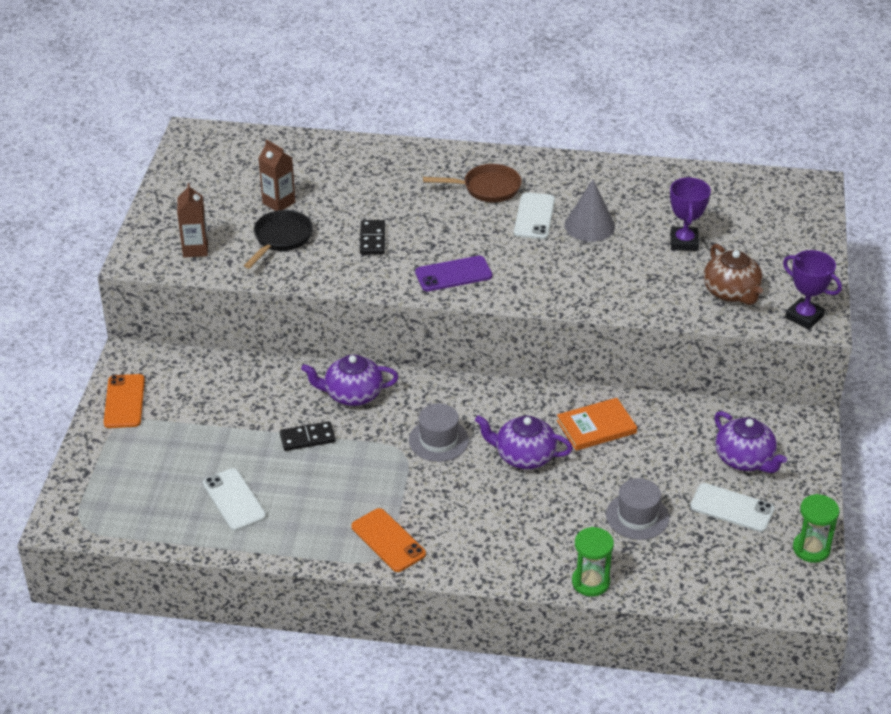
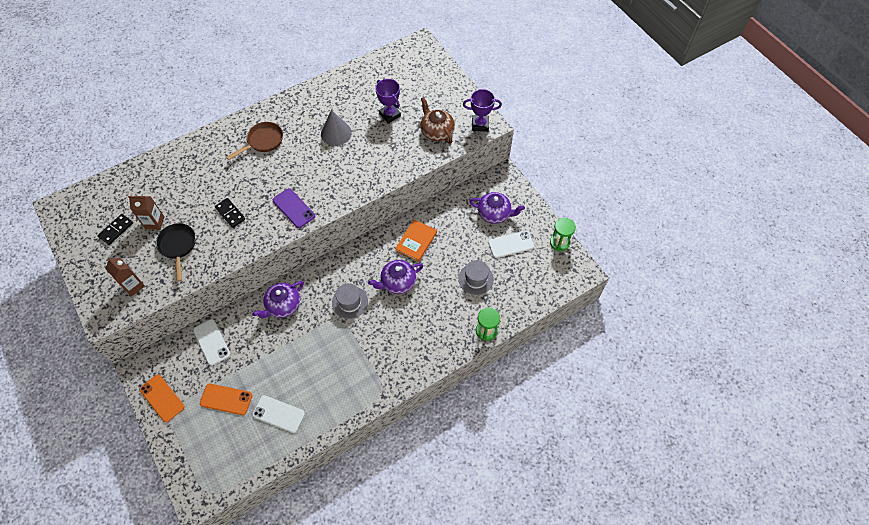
camera: 40 degrees left, 20 degrees up
black domino [280,421,336,451] -> black domino moved to [98,214,133,245]
orange phone [351,508,426,572] -> orange phone moved to [200,384,252,415]
purple phone [415,256,492,291] -> purple phone turned 75 degrees counterclockwise [273,188,315,228]
white phone [514,192,555,239] -> white phone moved to [193,319,230,366]
brown teapot [703,244,763,305] -> brown teapot turned 150 degrees counterclockwise [420,97,455,144]

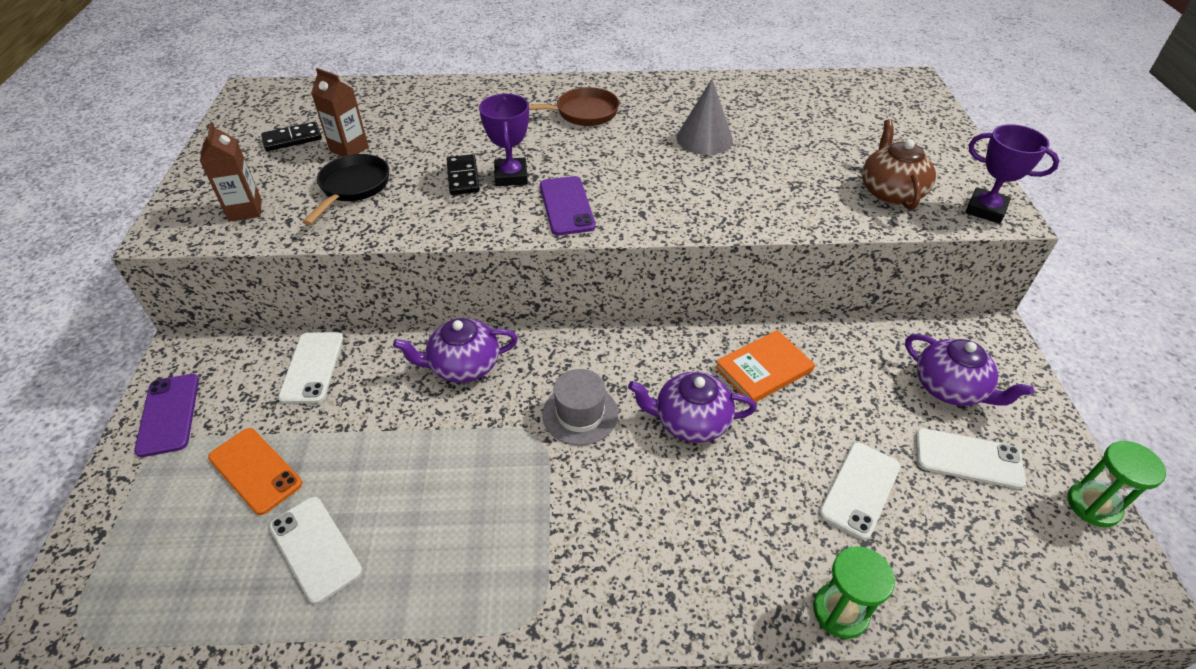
camera: 30 degrees right, 15 degrees down
orange phone [140,375,185,422] -> purple phone [134,374,199,457]
purple trophy [375,79,401,123] -> purple trophy moved to [479,94,529,186]
grey hat [458,260,494,295] -> white phone [819,442,900,540]

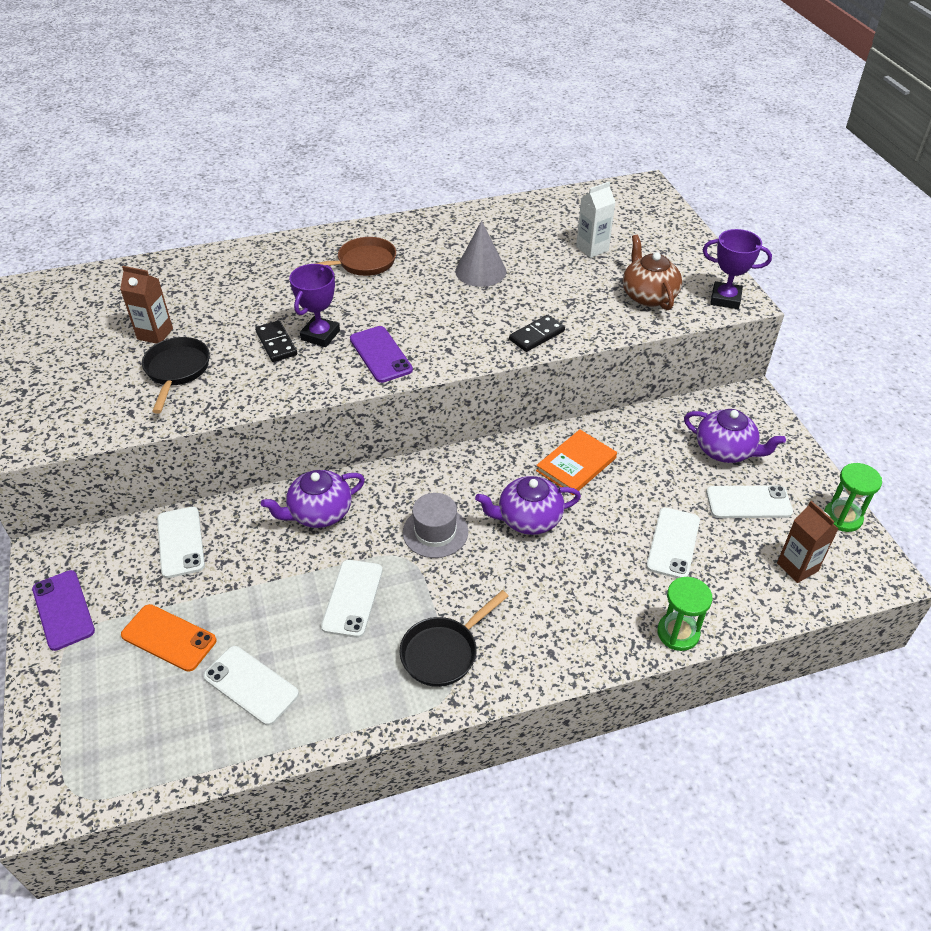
camera: 15 degrees left, 0 degrees up
brown carton [200,122,262,222] -> brown carton moved to [777,501,838,583]
black domino [261,121,322,151] -> black domino moved to [509,315,565,352]
purple trophy [479,94,529,186] -> purple trophy turned 45 degrees clockwise [289,264,340,347]
none -> white phone [321,560,383,638]
none -> black pan [399,590,508,687]
none -> white carton [576,182,615,258]

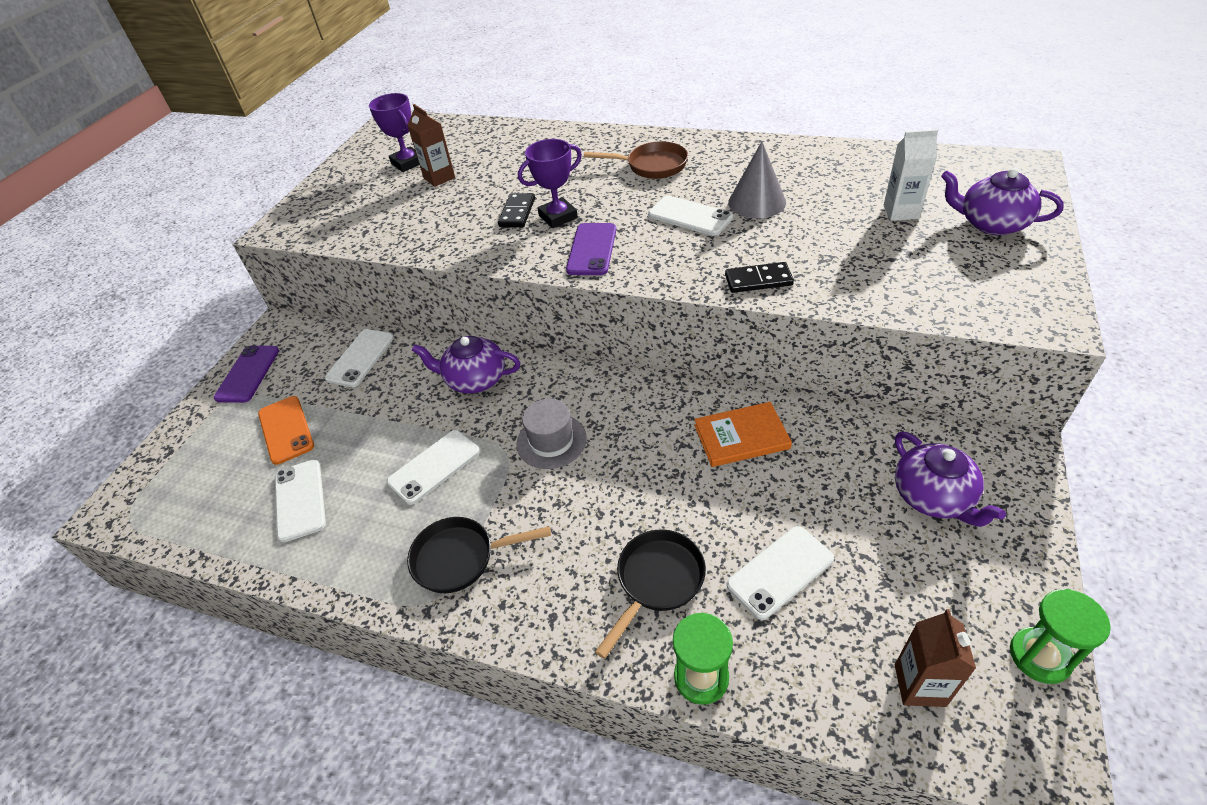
camera: 40 degrees right, 0 degrees up
black pan [142,337,210,413] -> black pan moved to [595,529,706,659]
purple teapot [475,476,581,535] -> purple teapot moved to [941,168,1064,235]
brown teapot [623,235,682,310] -> none
purple trophy [703,229,772,309] -> purple trophy moved to [369,93,419,172]
white phone [706,485,793,518] -> white phone moved to [648,196,733,236]

